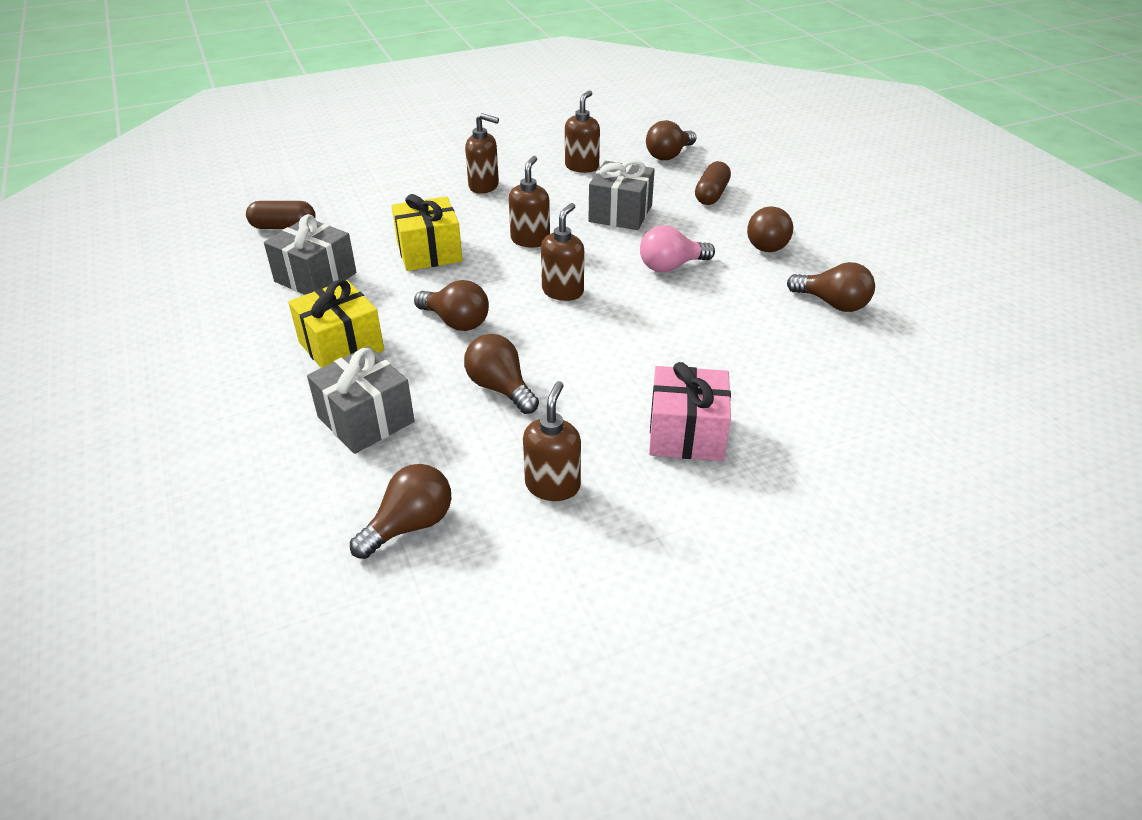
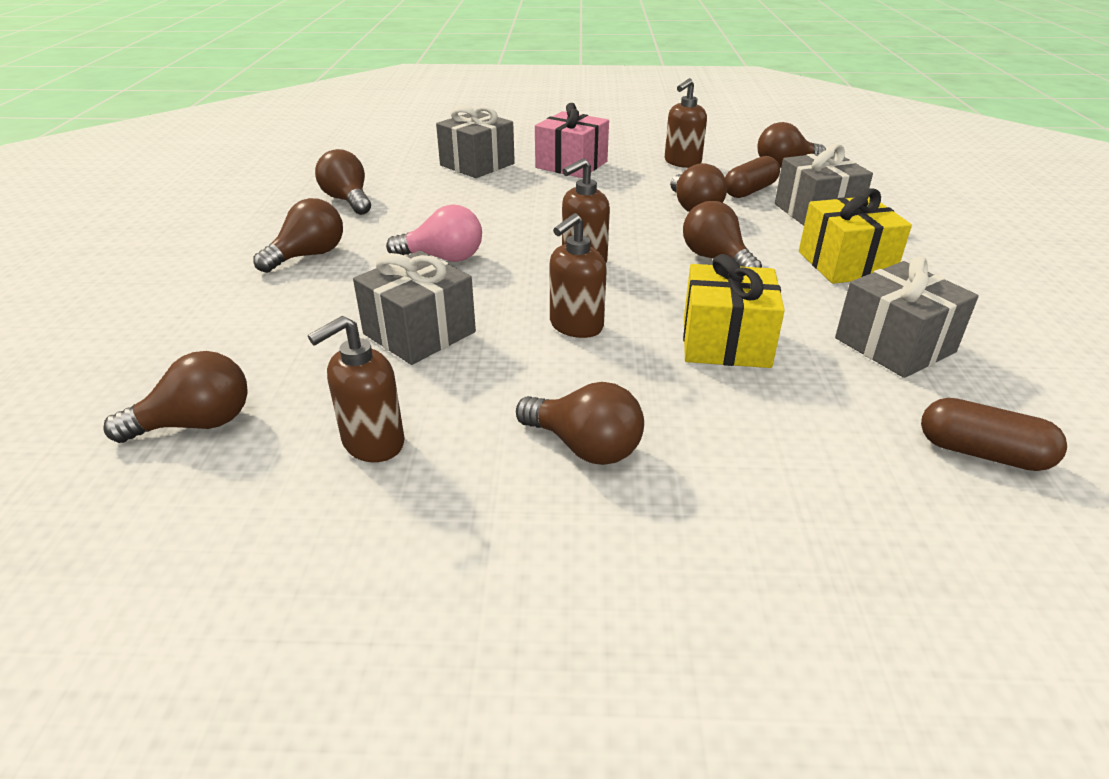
camera: 155 degrees left, 5 degrees down
brown soap dispenser [465,113,499,194] -> brown light bulb [516,382,644,465]
brown capsule [695,161,731,205] -> brown capsule moved to [725,156,780,198]
none -> grey gift [436,106,515,178]

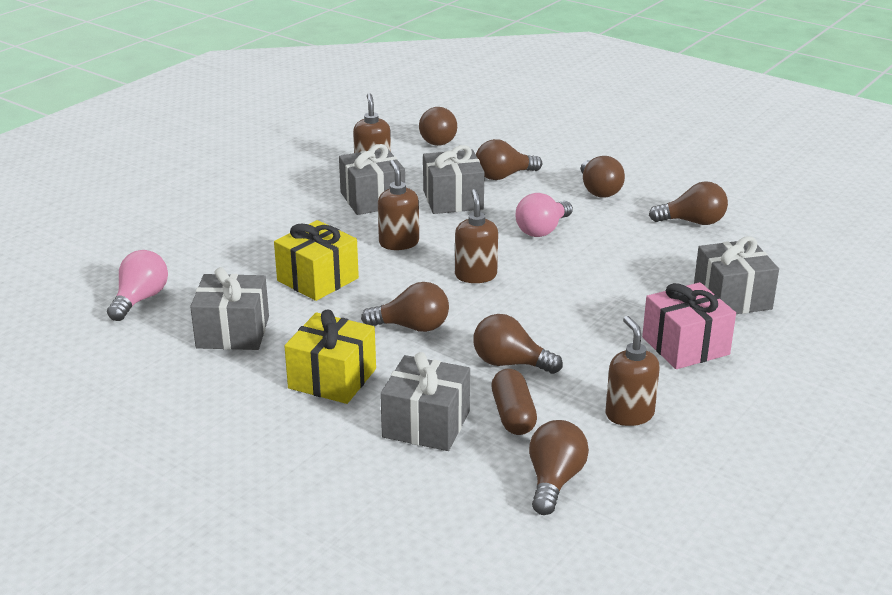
camera: 125 degrees right, 5 degrees down
brown light bulb [516,382,644,465] -> brown light bulb moved to [476,139,542,180]
brown capsule [921,398,1067,471] -> pink light bulb [107,250,168,321]
none -> grey gift [339,144,405,215]

